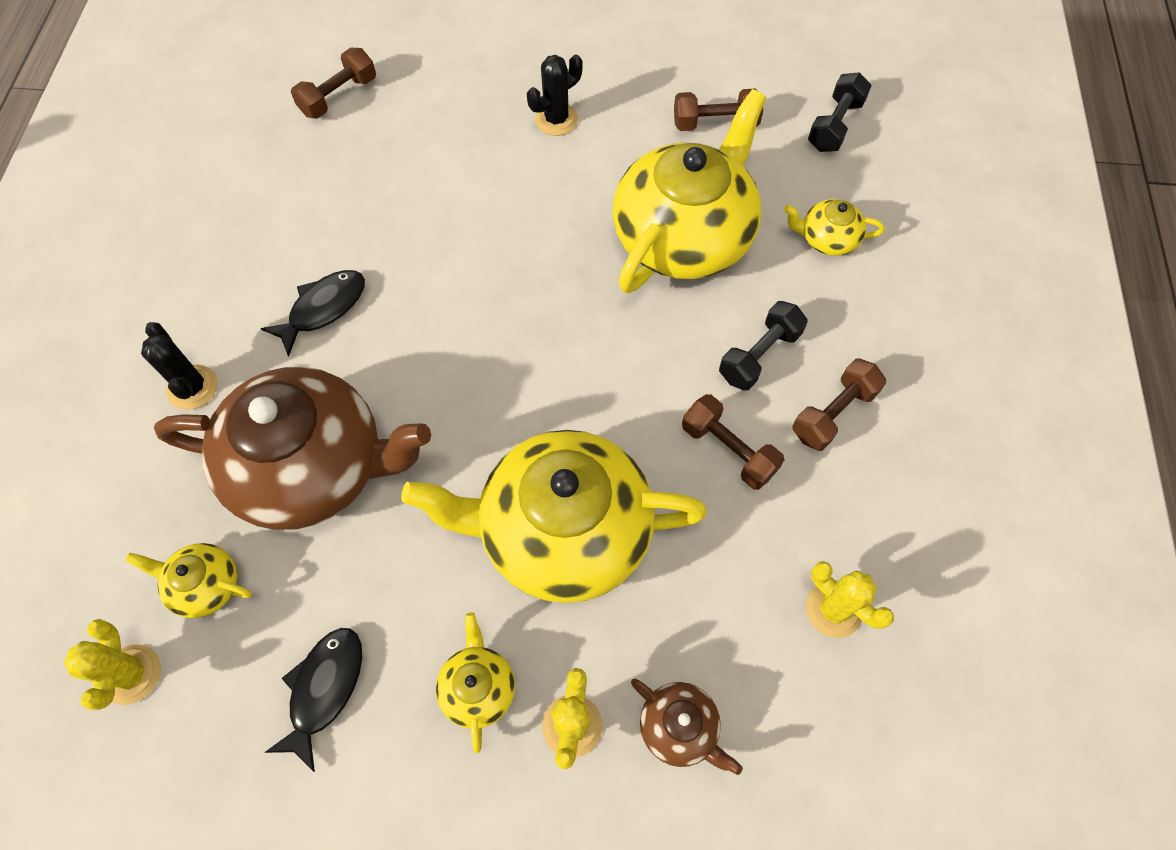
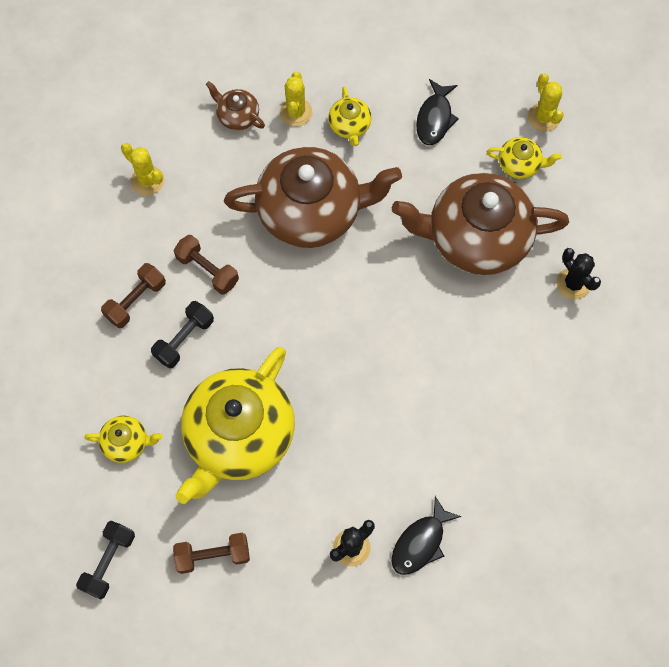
camera: 175 degrees right, 5 degrees up
black fish [260,270,365,357] -> black fish moved to [391,496,462,575]
brown dumbbell [291,48,376,119] -> none
yellow teapot [401,430,707,603] -> brown teapot [224,147,402,248]

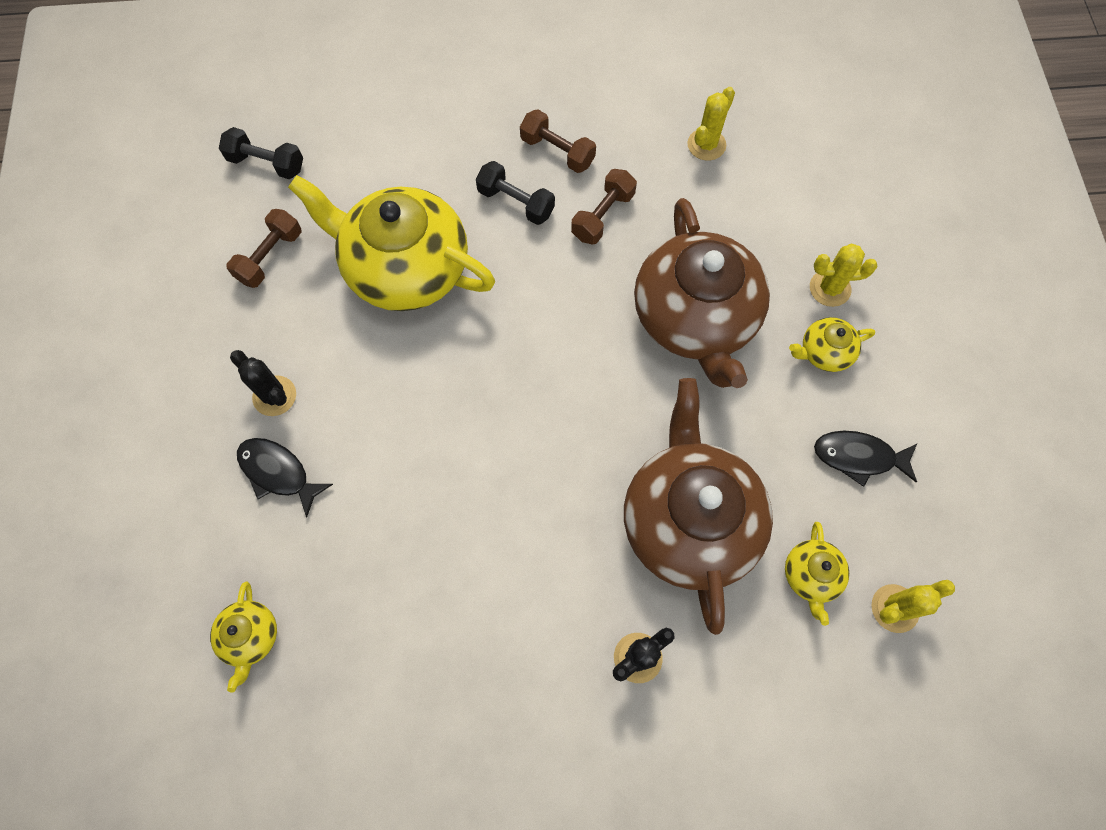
camera: 85 degrees right, 0 degrees up
yellow teapot [84,415,163,463] -> yellow teapot moved to [210,582,277,693]
brown dumbbell [173,533,250,574] -> brown dumbbell turned 45 degrees clockwise [227,209,301,288]
brown teapot [206,81,265,130] -> none

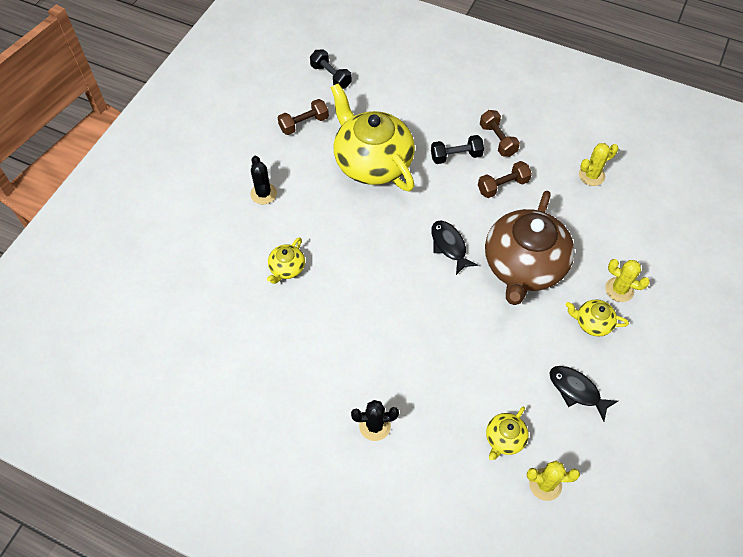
camera: 30 degrees right, 10 degrees down
yellow teapot [210,582,277,693] -> yellow teapot moved to [267,237,305,284]
black fish [237,438,333,517] -> black fish moved to [431,221,478,275]
black dumbbell [476,161,555,225] -> black dumbbell turned 75 degrees counterclockwise [431,135,484,164]
brown teapot [624,378,773,635] -> none

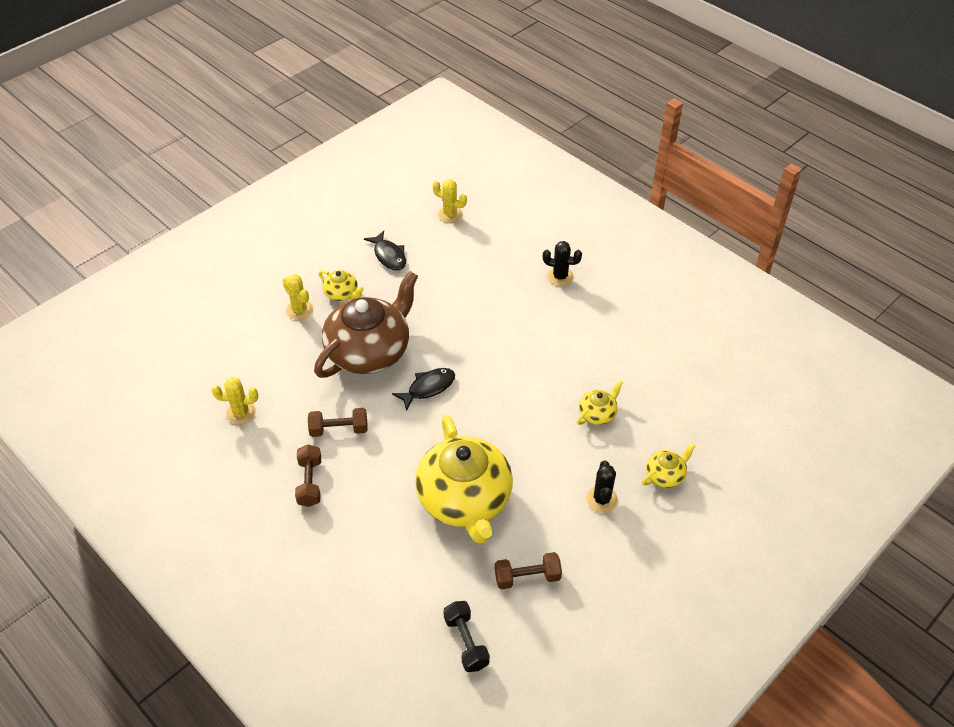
camera: 160 degrees left, 10 degrees down
black dumbbell [431,135,484,164] -> none
black fish [431,221,478,275] -> black fish turned 120 degrees counterclockwise [392,368,455,411]
yellow teapot [486,406,529,460] -> yellow teapot moved to [642,443,696,488]

